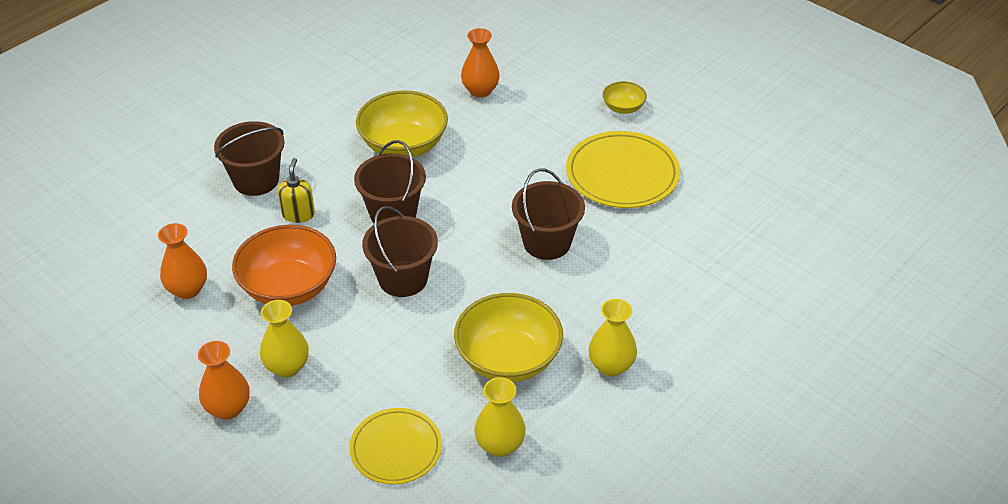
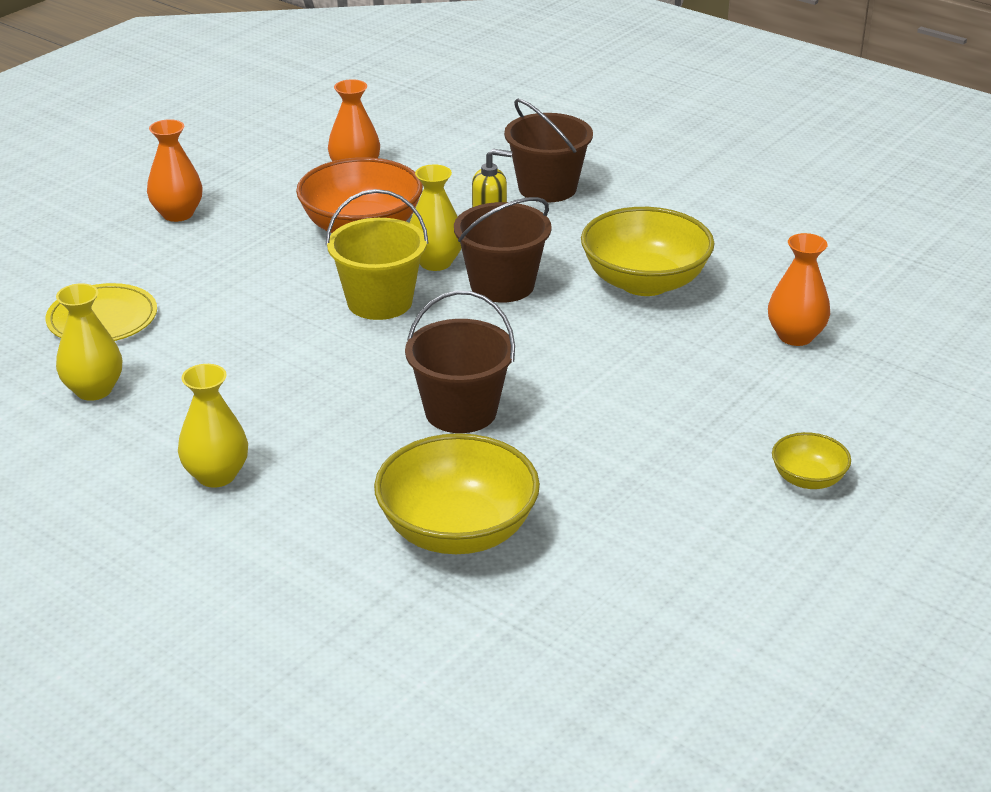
camera: 85 degrees right, 10 degrees down
yellow vase [260,300,309,378] -> yellow vase moved to [410,164,461,271]
brown bucket [362,206,438,297] -> yellow bucket [326,189,429,320]
yellow bowl [454,293,563,382] -> yellow bowl moved to [374,433,540,554]
yellow plate [566,131,680,208] -> none

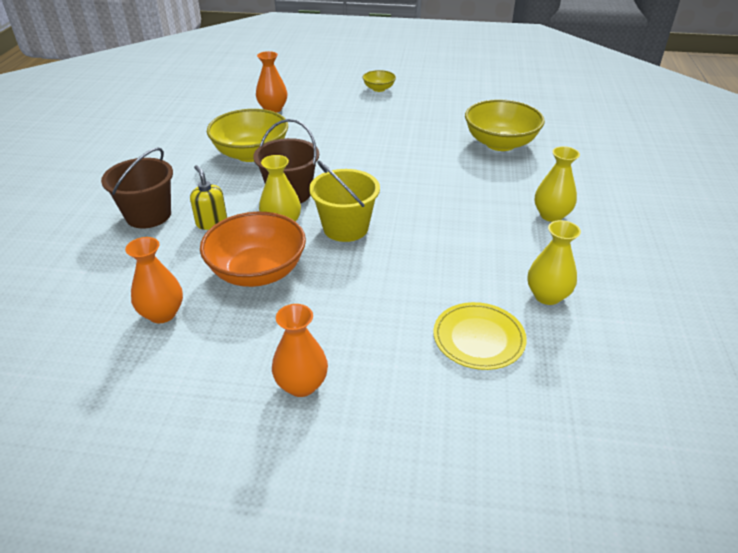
camera: 120 degrees left, 5 degrees up
brown bucket [405,291,515,433] -> none

